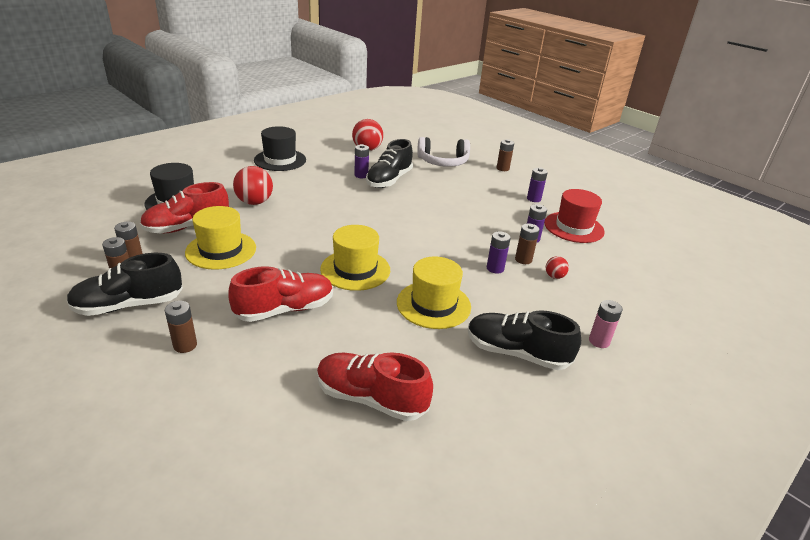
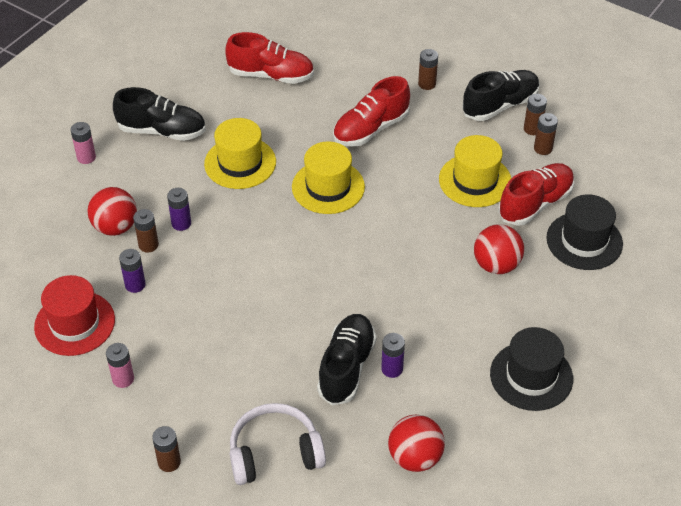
camera: 170 degrees right, 15 degrees up
purple battery [527,168,548,202] -> pink battery [106,343,134,388]
red ball [546,256,569,279] -> red ball [87,187,137,236], size x1.95

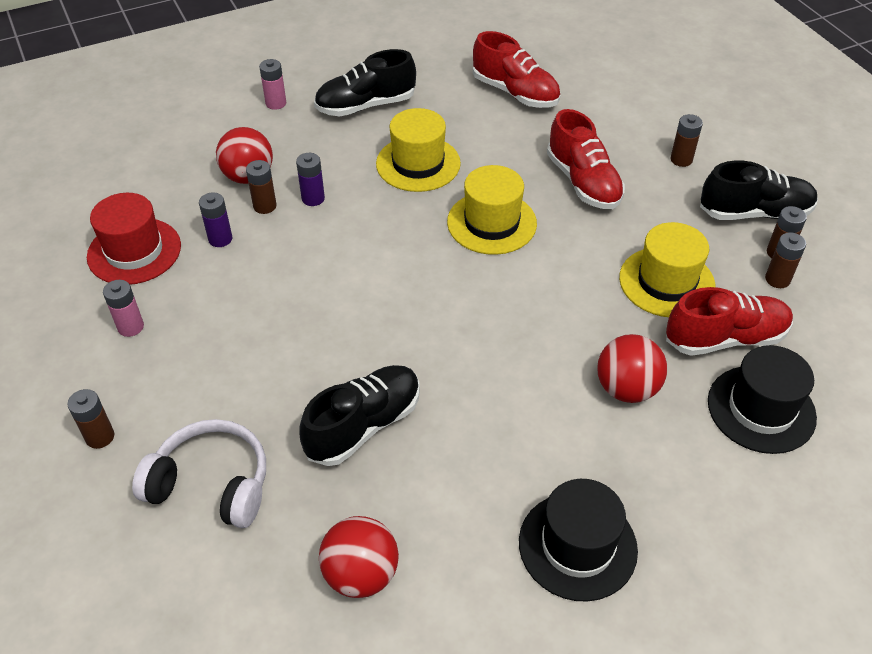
camera: 30 degrees right, 0 degrees up
black shoe [113,87,206,141] -> black shoe turned 120 degrees clockwise [314,49,416,117]
red shoe [333,76,410,147] -> red shoe turned 105 degrees counterclockwise [547,109,625,209]
purple battery [381,333,405,378] -> none

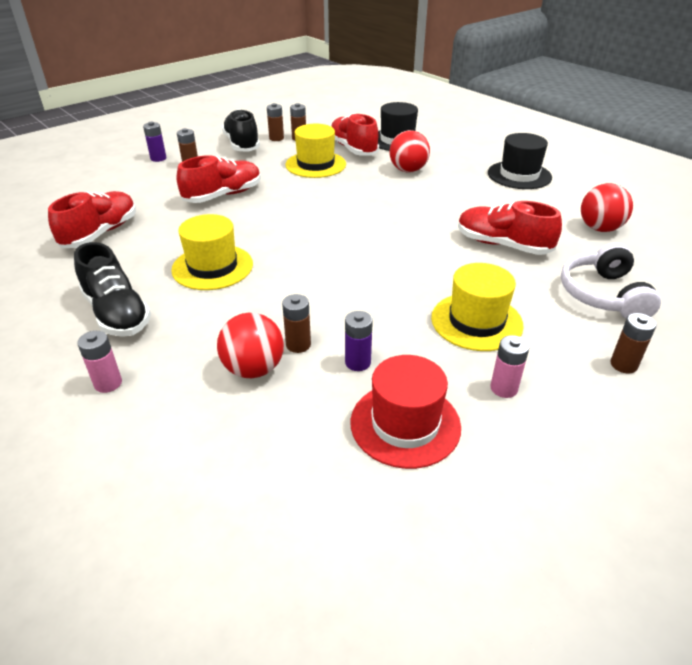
camera: 105 degrees left, 10 degrees down
purple battery [296,153,325,206] -> purple battery moved to [143,122,167,162]
black shoe [299,365,420,466] -> red shoe [458,201,562,255]
yellow hat [447,165,537,255] -> yellow hat moved to [431,263,524,351]

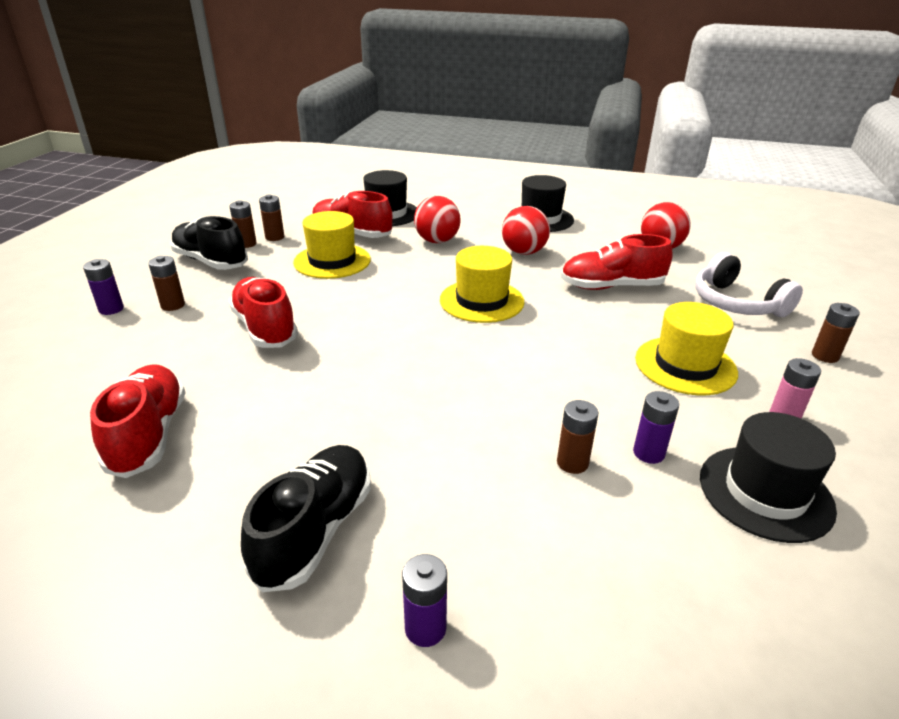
camera: 35 degrees left, 5 degrees down
black shoe [74,242,151,337] -> black shoe turned 90 degrees counterclockwise [241,445,371,592]
pink battery [77,331,122,393] -> purple battery [402,554,447,647]
yellow hat [171,214,253,290] -> yellow hat moved to [440,246,525,323]
red shoe [177,155,261,203] -> red shoe turned 45 degrees counterclockwise [228,277,298,348]
red ball [217,312,284,378] -> red ball moved to [502,206,550,255]
red hat [351,355,461,469] -> black hat [700,412,837,543]

